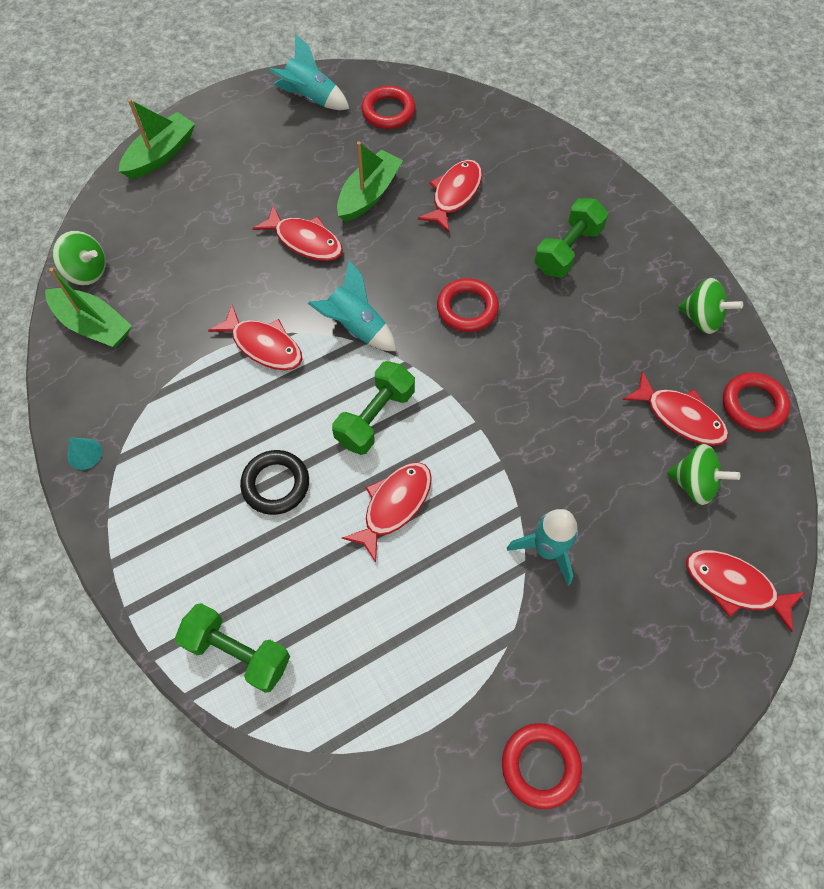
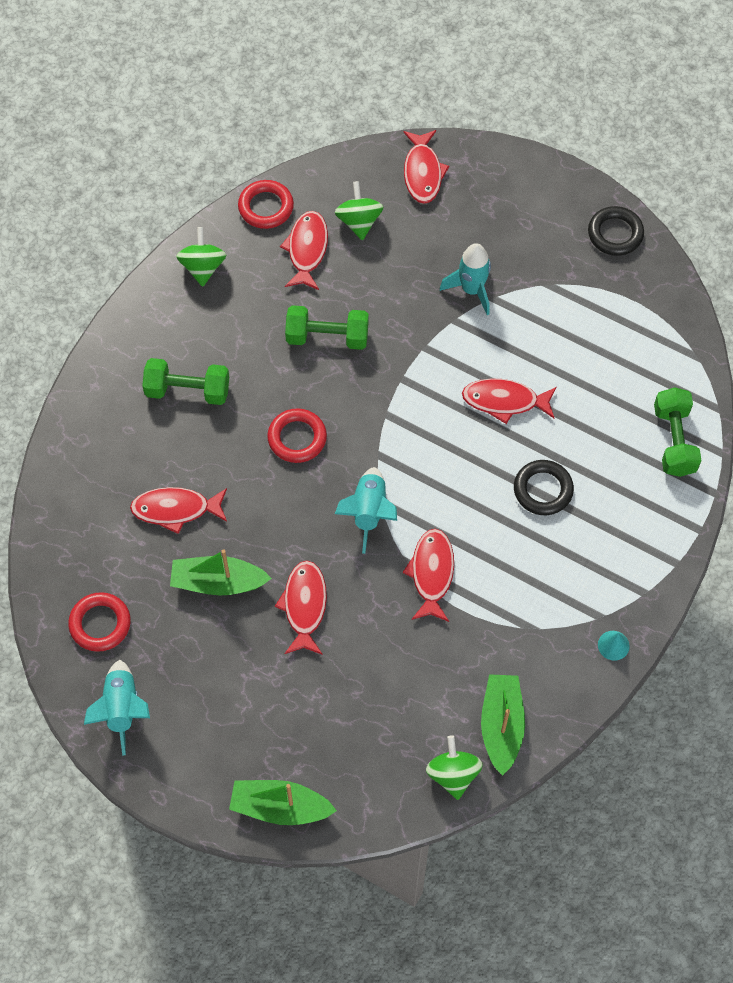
camera: 120 degrees left, 0 degrees up
green dumbbell [332,361,415,455] -> green dumbbell moved to [285,305,369,350]
red ring [502,723,582,809] -> black ring [588,206,644,256]

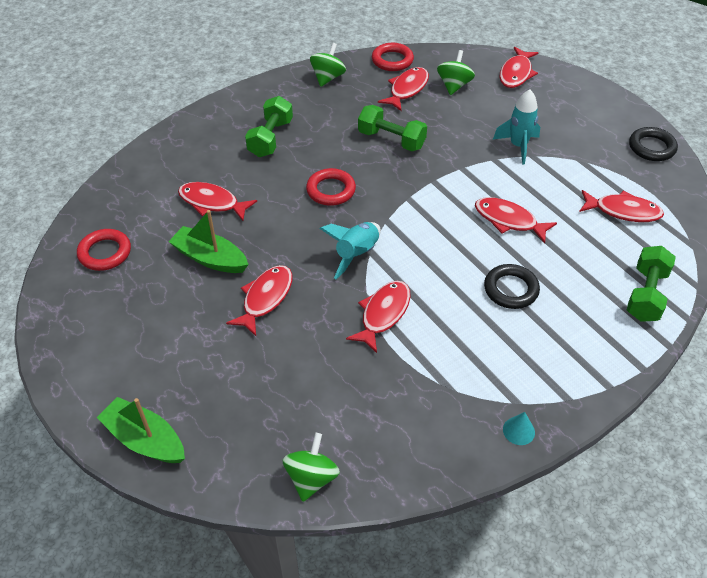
camera: 25 degrees right, 15 degrees down
turquoise rocket [84,660,150,756] -> none
green dumbbell [142,358,229,405] -> green dumbbell turned 75 degrees clockwise [245,96,293,157]
green boat [481,674,525,776] -> none
none -> red fish [579,190,664,222]

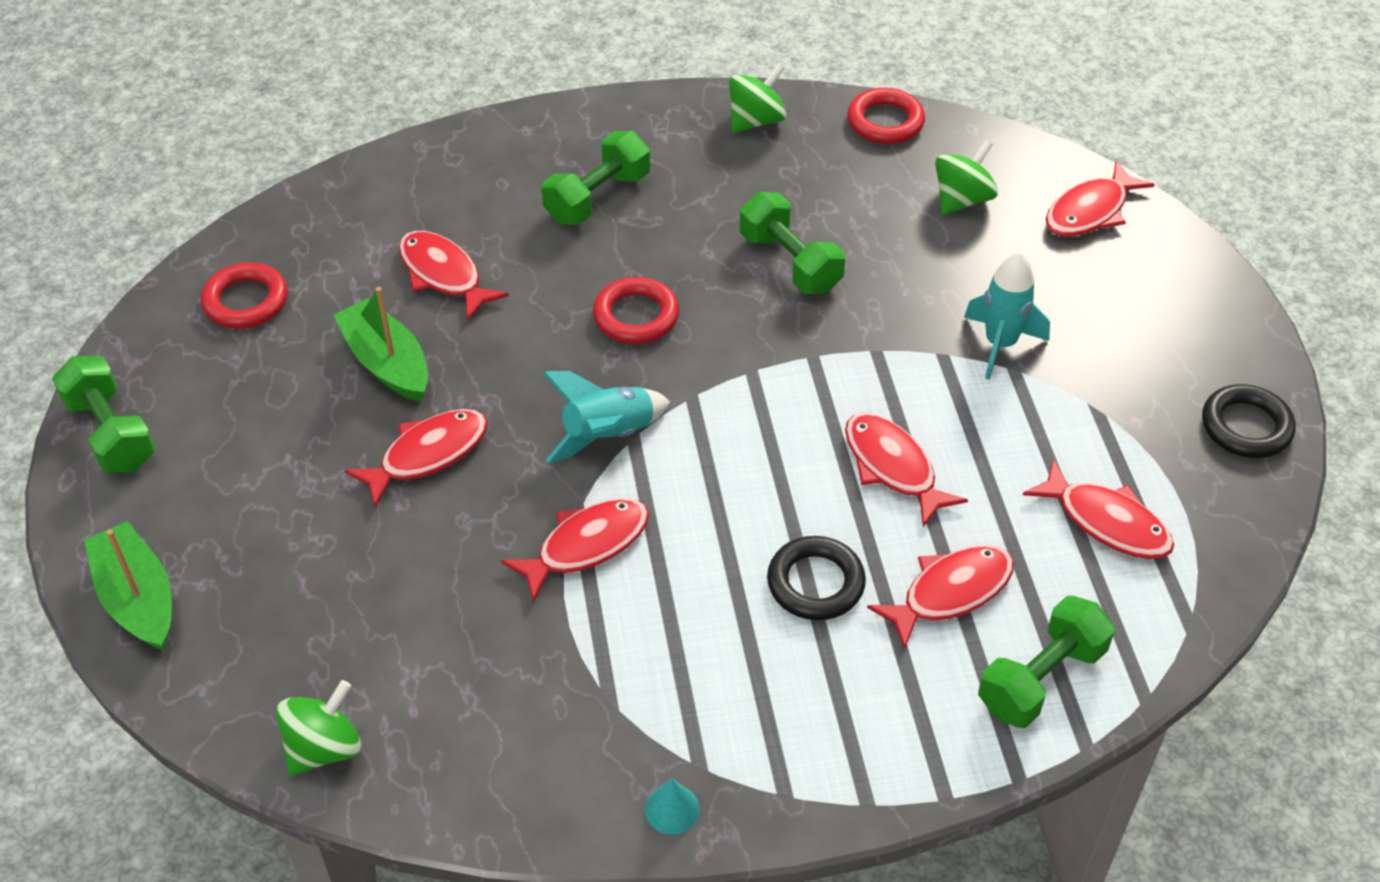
camera: 25 degrees right, 0 degrees up
red fish [378,67,429,111] -> red fish moved to [867,545,1014,650]
none -> green dumbbell [52,356,155,473]

